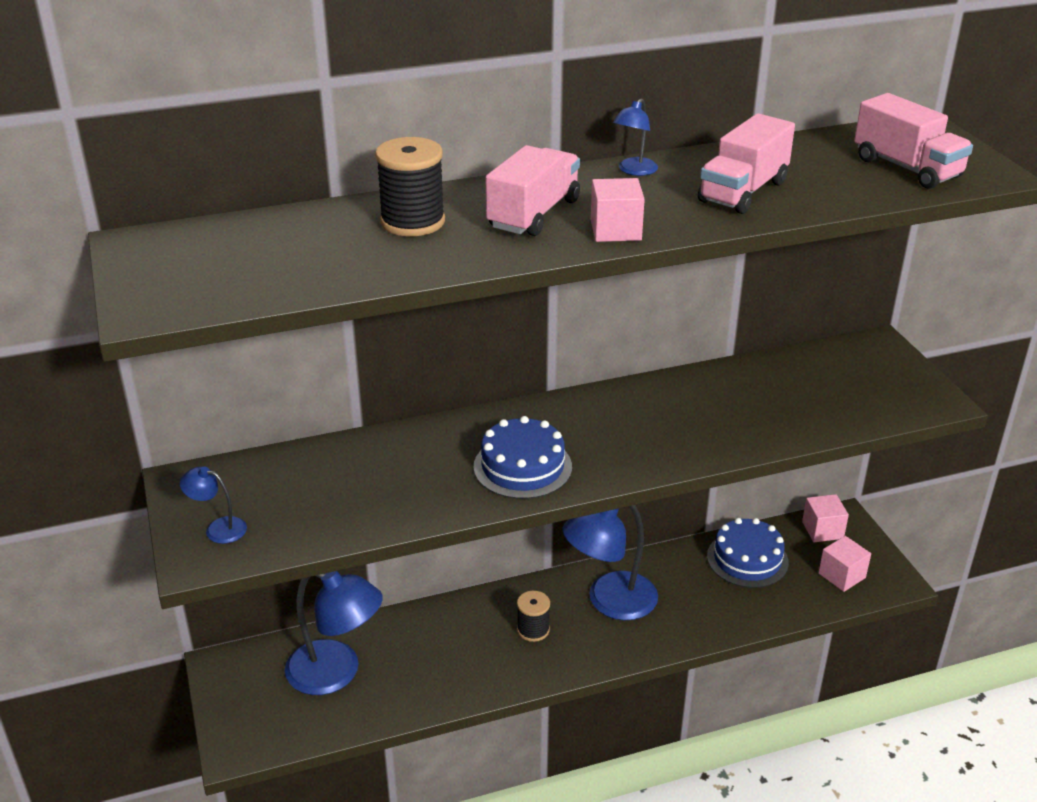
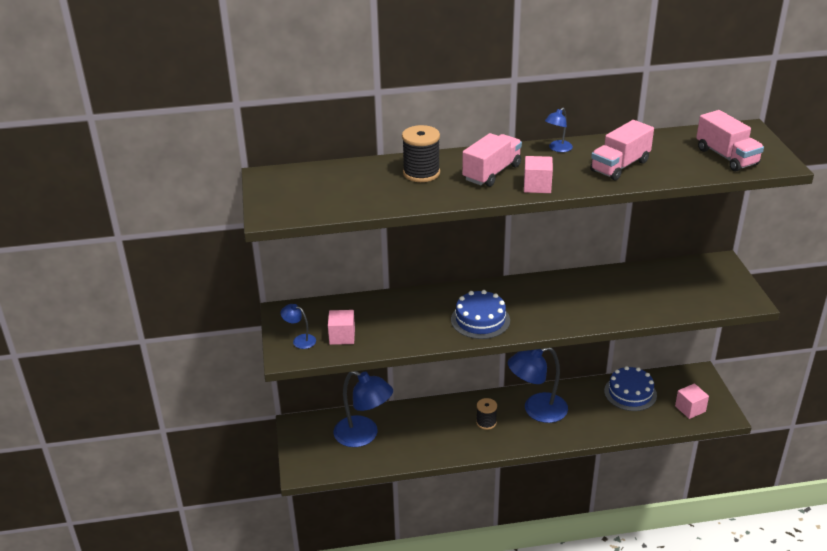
camera: 10 degrees right, 0 degrees up
pink cube [802,494,849,542] -> pink cube moved to [328,310,355,345]

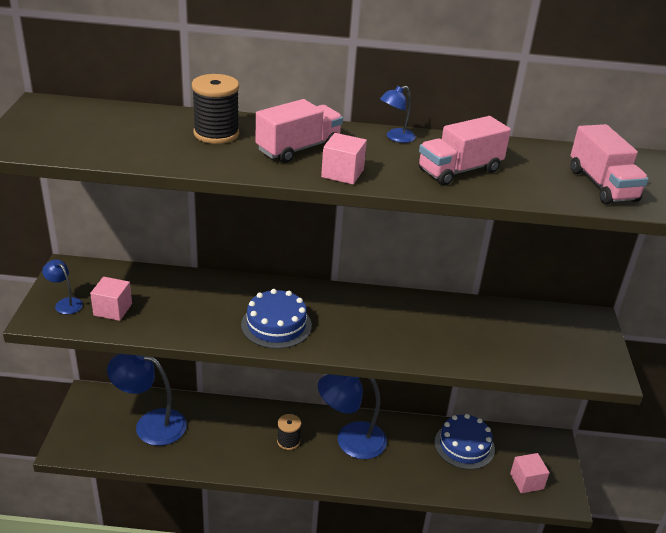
camera: 10 degrees right, 0 degrees up
blue lamp [334,371,393,447] -> blue lamp turned 150 degrees clockwise [107,354,187,446]

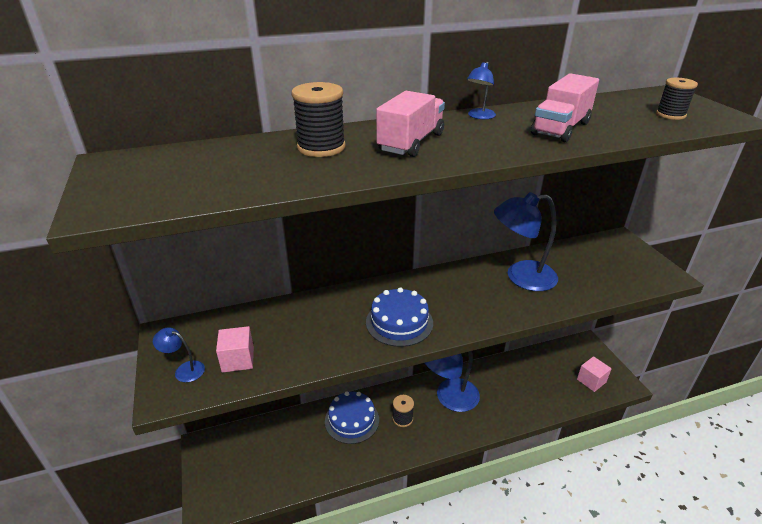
camera: 20 degrees left, 0 degrees up
blue lamp [107,354,187,446] -> blue lamp moved to [494,192,558,291]
pink cube [321,133,367,184] -> none
blue cake [435,414,495,470] -> blue cake moved to [325,391,379,444]
pink truck [571,124,649,204] -> black spool [656,78,698,120]

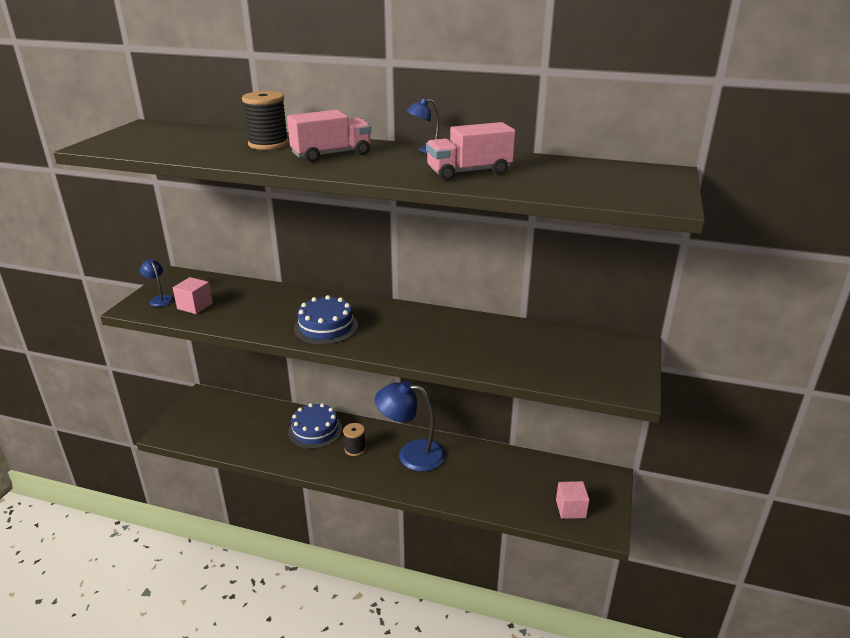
camera: 35 degrees right, 5 degrees down
blue lamp [494,192,558,291] -> none
black spool [656,78,698,120] -> none

